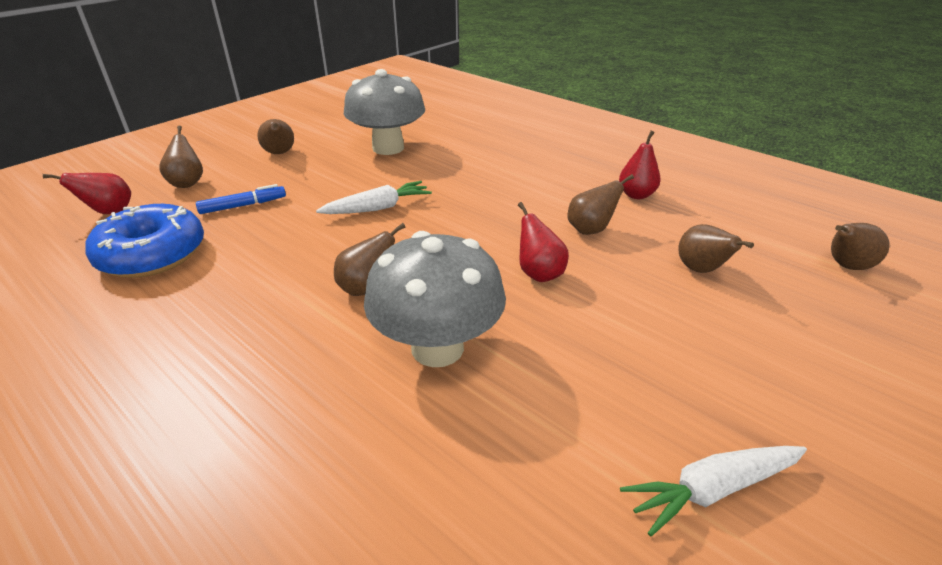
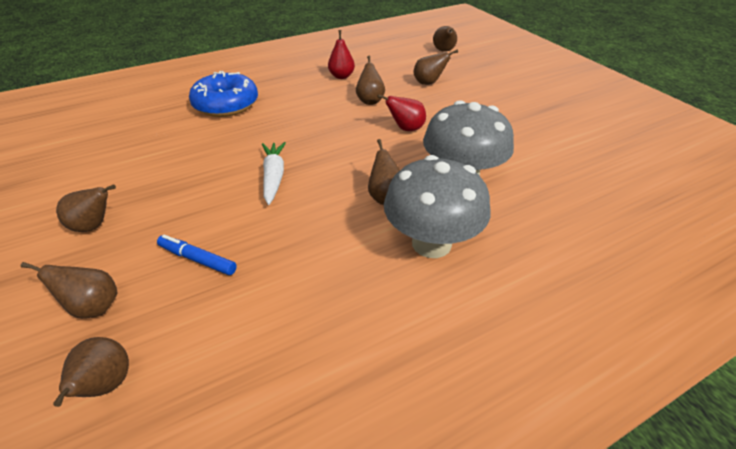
camera: 70 degrees left, 5 degrees up
red pear [43,173,131,214] -> brown pear [53,337,129,407]
blue donut [85,204,204,278] -> blue donut moved to [189,71,258,117]
blue marker [196,184,286,214] -> blue marker turned 60 degrees counterclockwise [157,235,237,275]
grey mushroom [344,69,425,155] -> grey mushroom moved to [384,155,491,258]
white carrot [620,446,807,537] -> none

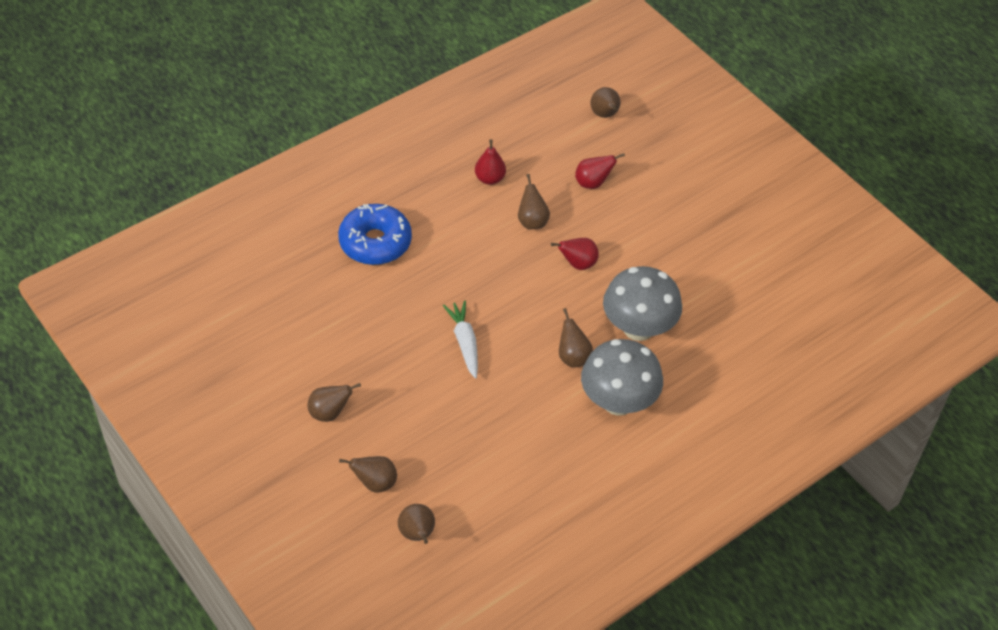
camera: 10 degrees left, 10 degrees up
blue marker [157,235,237,275] -> none
brown pear [413,49,458,85] -> red pear [575,153,625,189]

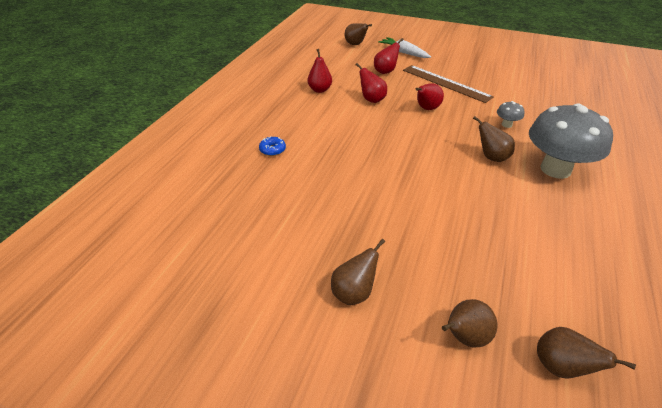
camera: 30 degrees left, 10 degrees down
blue donut [338,204,412,265] -> blue donut [259,136,286,156], size x0.40
white carrot [443,301,478,379] -> white carrot moved to [378,37,431,58]
brown pear [518,174,550,230] -> red pear [356,63,387,103]
grey mushroom [603,266,682,341] -> grey mushroom [497,101,524,128], size x0.41
none -> brown ruler [403,65,494,103]

